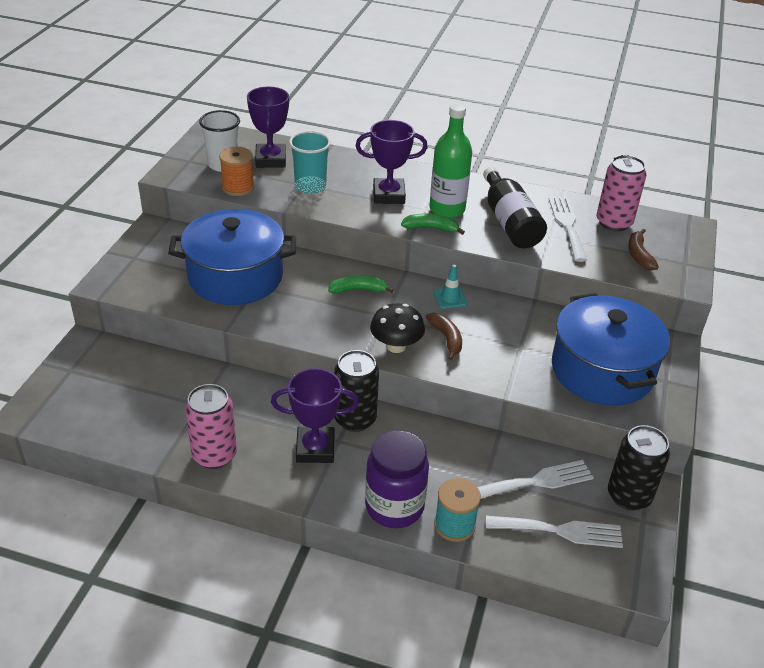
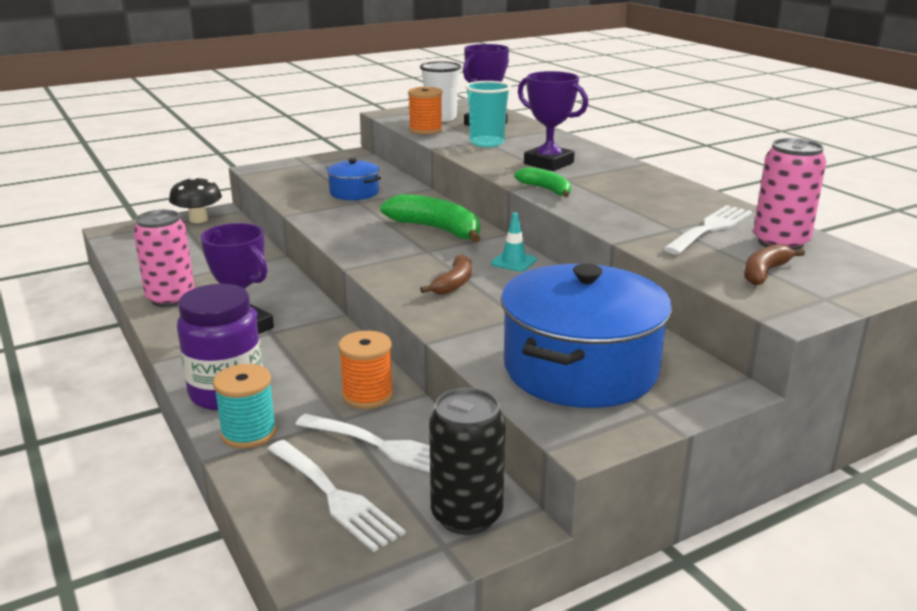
camera: 45 degrees right, 15 degrees down
blue pot [168,209,296,305] -> blue pot [326,158,381,200], size x0.49
green banana [328,275,394,294] -> green banana [381,194,480,243], size x1.70
black can [334,350,379,432] -> none
black mushroom [370,303,425,353] -> black mushroom moved to [169,176,222,223]
green bottle [429,104,472,218] -> none
black bottle [483,167,547,248] -> none
none -> orange spool [338,331,393,409]

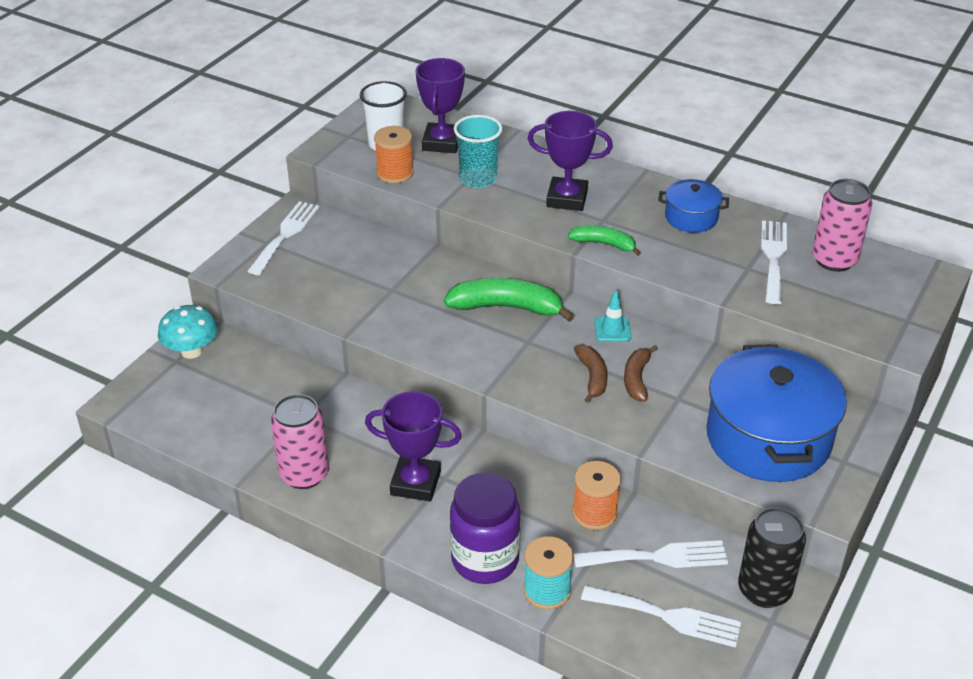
camera: 30 degrees left, 15 degrees up
black mushroom [169,176,222,223] -> turquoise mushroom [158,305,218,359]
blue pot [326,158,381,200] -> blue pot moved to [658,179,729,233]
brown banana [744,244,805,285] -> brown banana moved to [624,345,658,402]
none -> white fork [247,201,320,275]

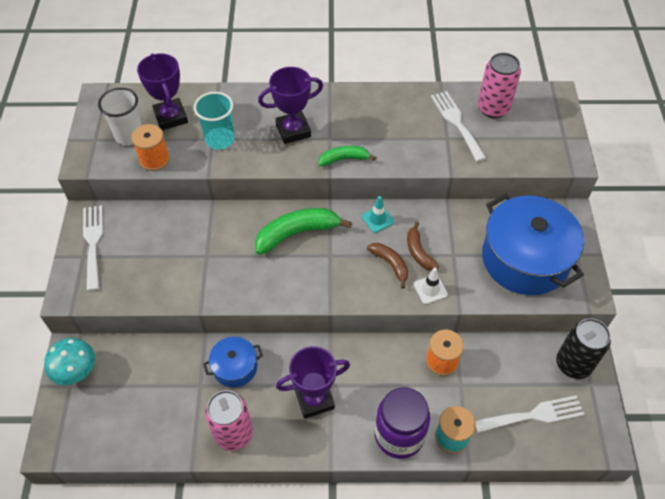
camera: 30 degrees left, 15 degrees up
white fork [574,540,728,568] -> none
blue pot [658,179,729,233] -> blue pot moved to [203,337,263,388]
none -> white traffic cone [414,268,448,304]

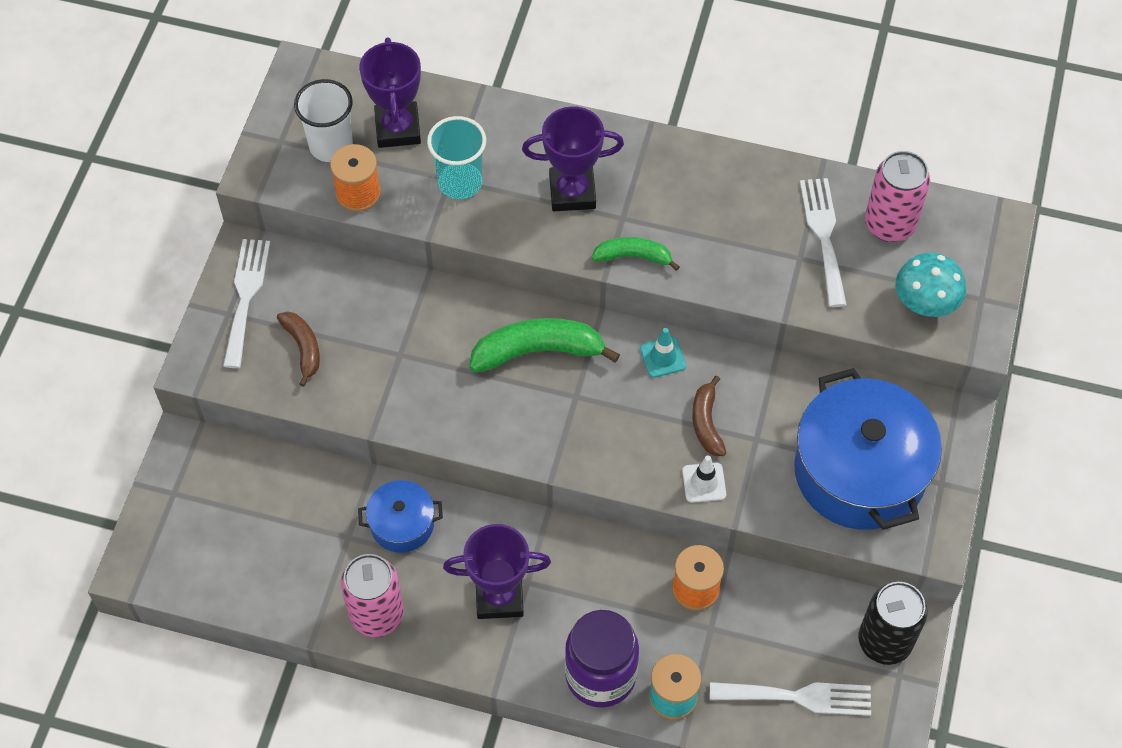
camera: 15 degrees right, 5 degrees up
turquoise mushroom [44,338,95,385] -> turquoise mushroom moved to [896,253,966,317]
brown banana [367,243,408,289] -> brown banana moved to [277,311,320,387]

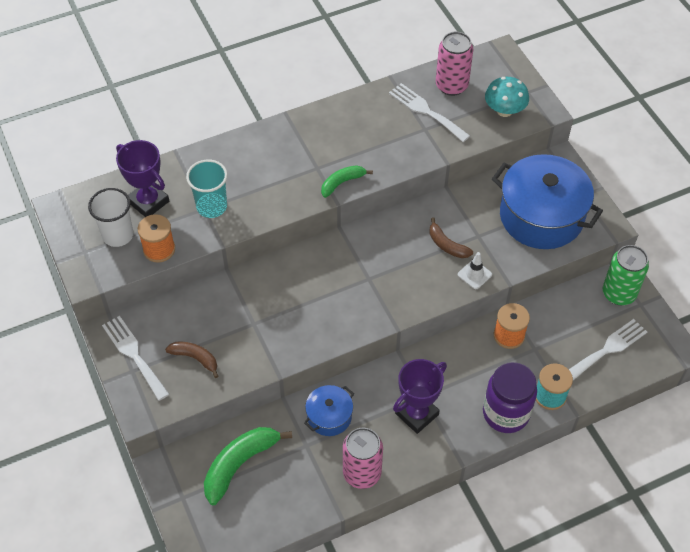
camera: 40 degrees left, 5 degrees down
green banana [469,318,620,372] -> green banana moved to [204,427,292,505]
purple trophy [522,106,624,211] -> none
turquoise traffic cone [640,328,686,378] -> none
black can [858,582,928,665] -> green can [603,245,649,305]

